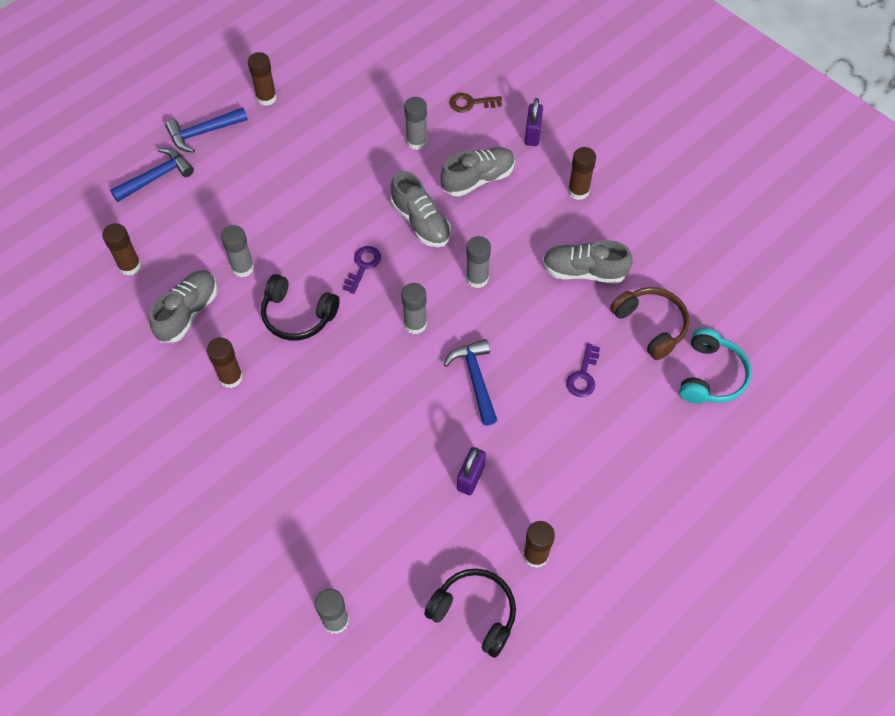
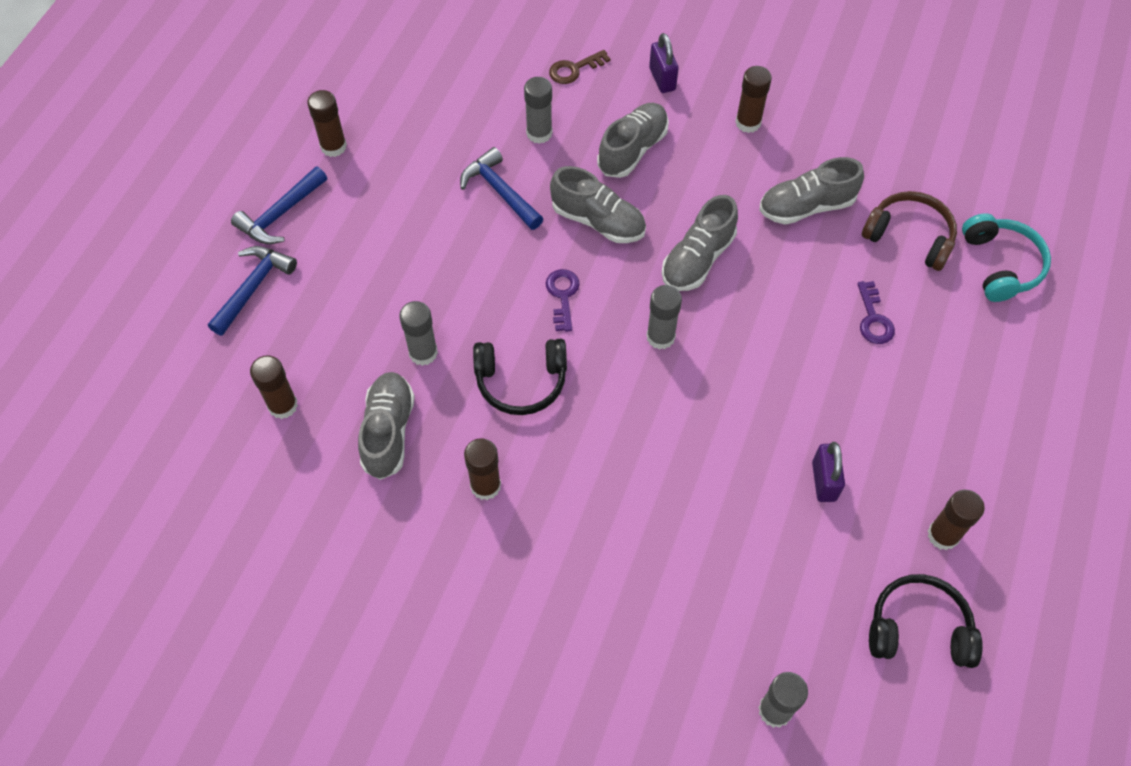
camera: 25 degrees left, 0 degrees up
blue hammer [443,339,497,425] -> blue hammer moved to [460,147,543,230]
grey glue stick [466,236,491,288] -> grey shoe [662,195,738,291]

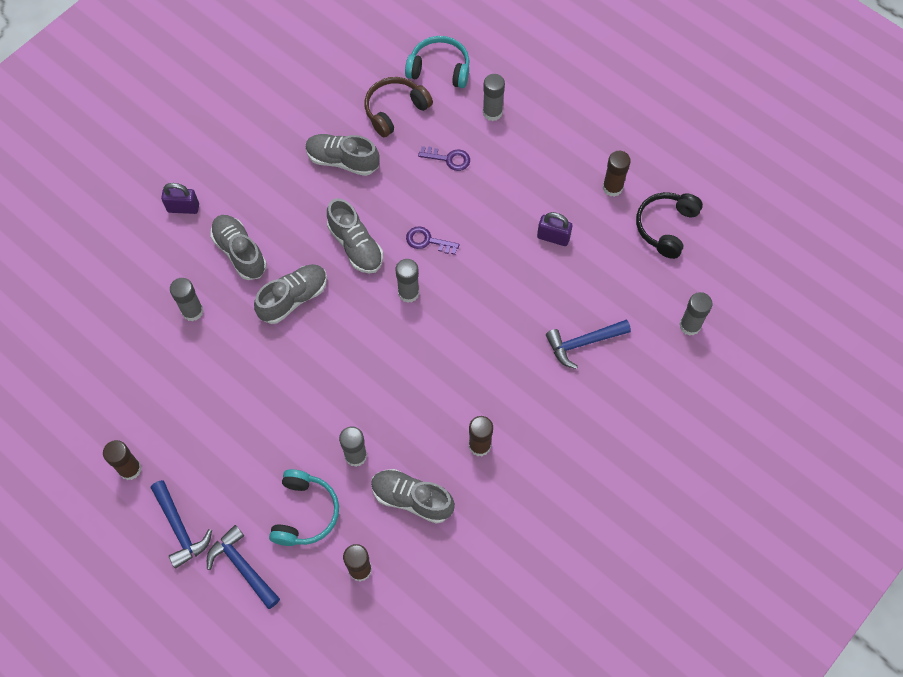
camera: 70 degrees left, 5 degrees up
blue hammer [460,147,543,230] -> blue hammer moved to [546,319,631,369]
black headphones [473,339,567,415] -> none
purple key [546,269,580,332] -> purple key moved to [406,226,459,255]
brown key [549,50,611,84] -> none
brown glue stick [735,66,772,133] -> none
grey shoe [759,157,864,225] -> grey shoe turned 105 degrees clockwise [305,134,380,176]
none -> turquoise headphones [269,469,339,546]
none -> grey glue stick [483,74,505,121]

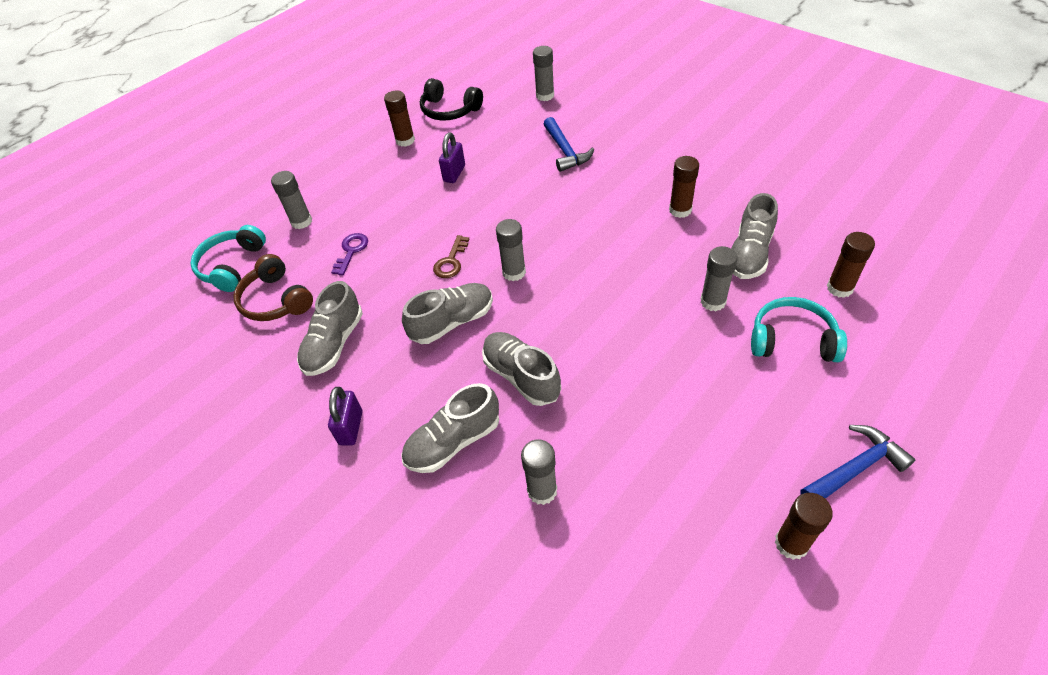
camera: 85 degrees left, 15 degrees down
purple padlock [161,183,199,214] -> purple padlock moved to [328,387,363,445]
blue hammer [207,525,280,609] -> none
purple key [406,226,459,255] -> brown key [433,235,469,278]

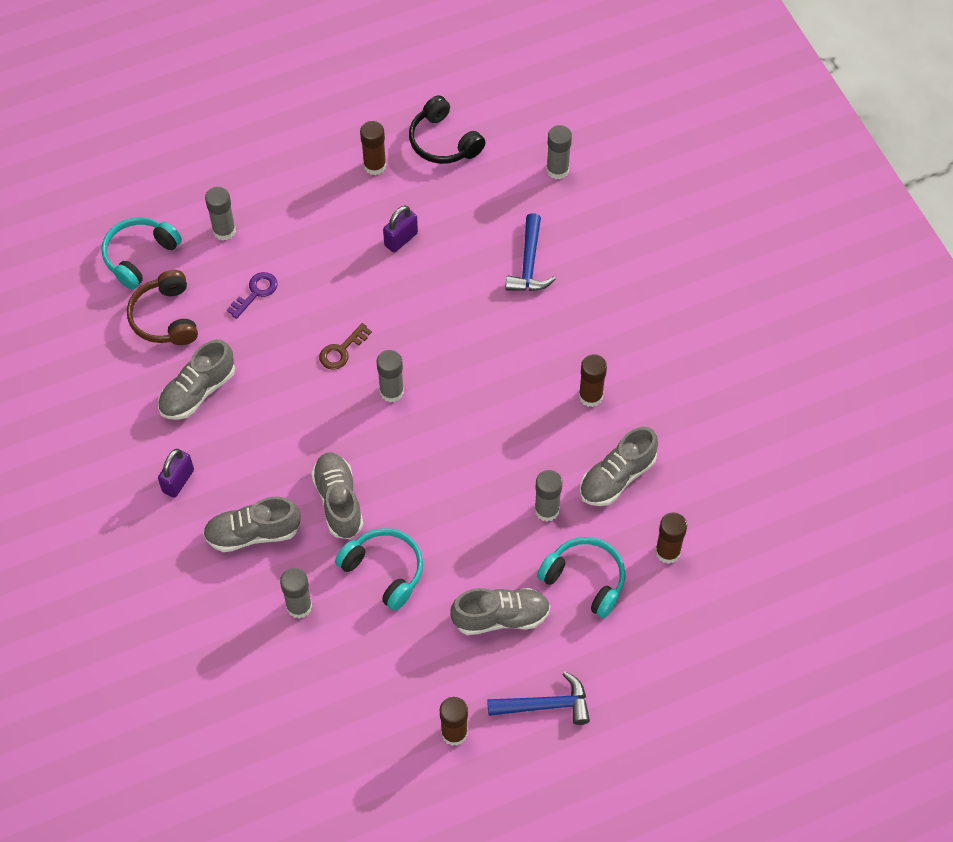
camera: 20 degrees right, 10 degrees up
grey shoe [402,283,493,344] -> grey shoe moved to [450,588,550,635]
none -> turquoise headphones [335,528,423,611]

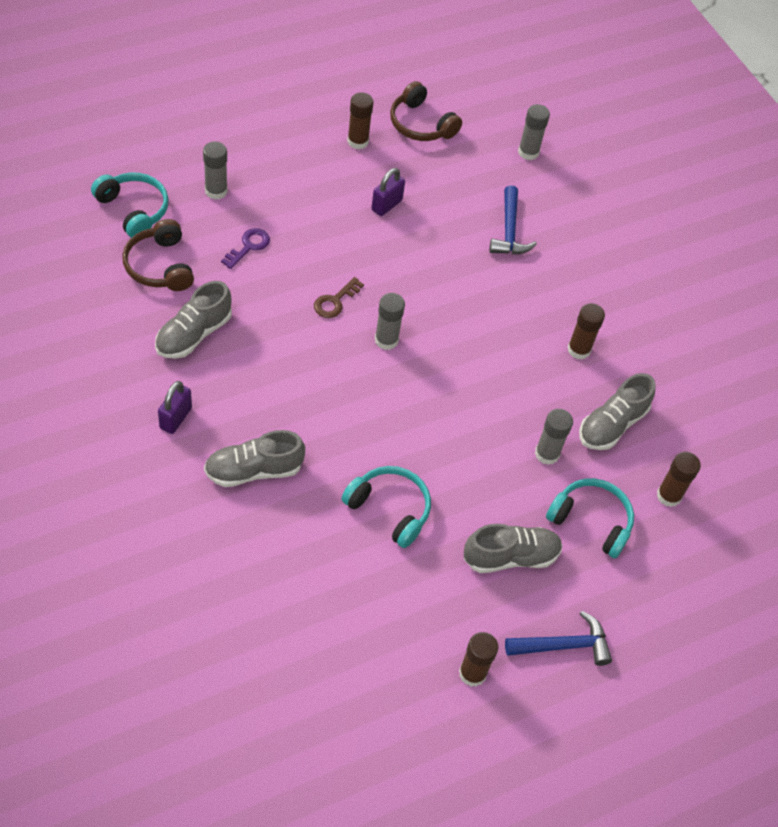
camera: 10 degrees left, 5 degrees down
turquoise headphones [102,217,182,289] -> turquoise headphones turned 105 degrees clockwise [91,172,169,238]
grey glue stick [280,568,312,618] -> none
grey shoe [311,453,363,539] -> none
black headphones [409,95,486,164] -> brown headphones [390,81,462,141]

